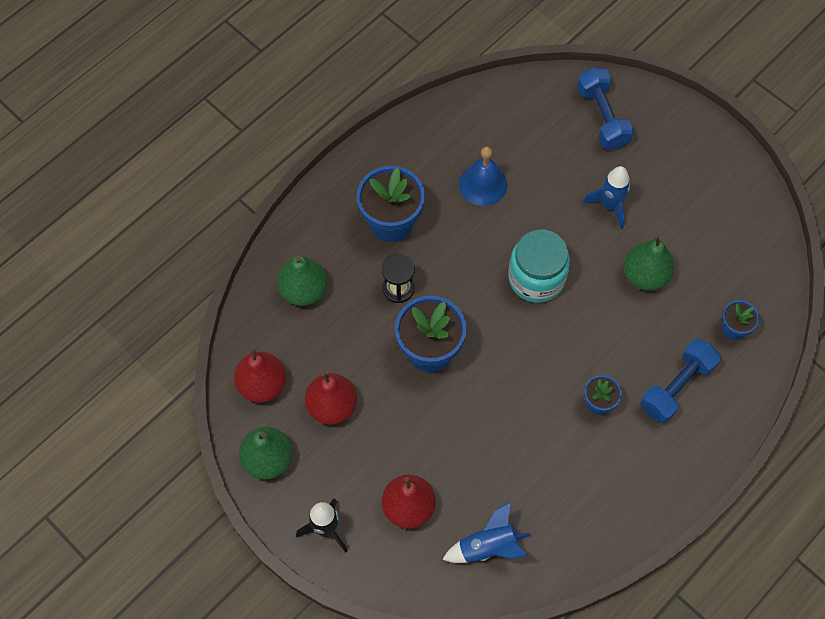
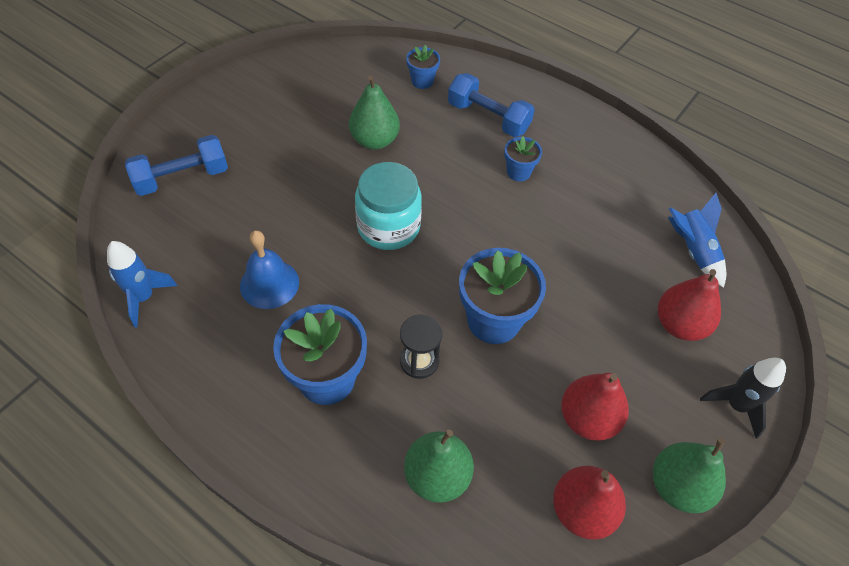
camera: 100 degrees left, 10 degrees down
blue rocket [583,166,630,229] -> blue rocket moved to [107,241,177,327]

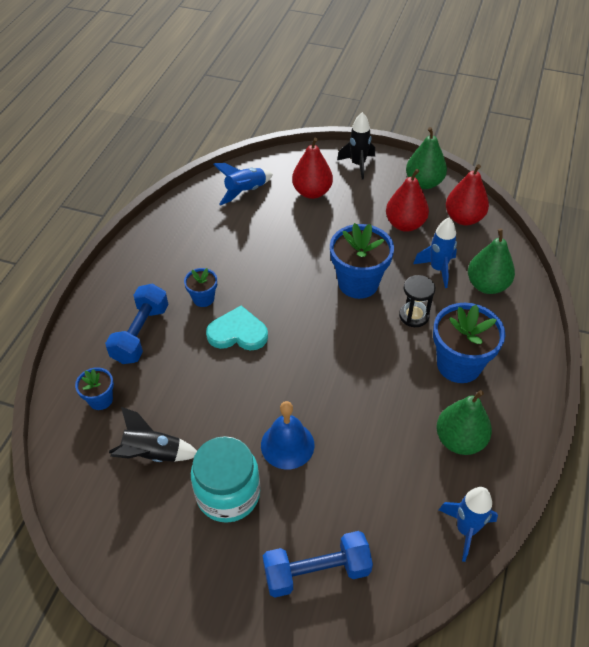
camera: 105 degrees left, 5 degrees down
blue dumbbell [125,135,228,196] -> blue dumbbell turned 60 degrees counterclockwise [263,531,373,598]
blue bell [240,230,299,309] -> blue bell moved to [261,401,314,469]
green pear [349,76,400,150] -> green pear moved to [436,390,492,455]
turquoise jar [355,162,422,250] -> turquoise jar moved to [191,436,260,523]
none -> black rocket [109,407,197,462]
none -> turquoise heart [206,306,268,351]
none -> blue rocket [413,217,457,288]

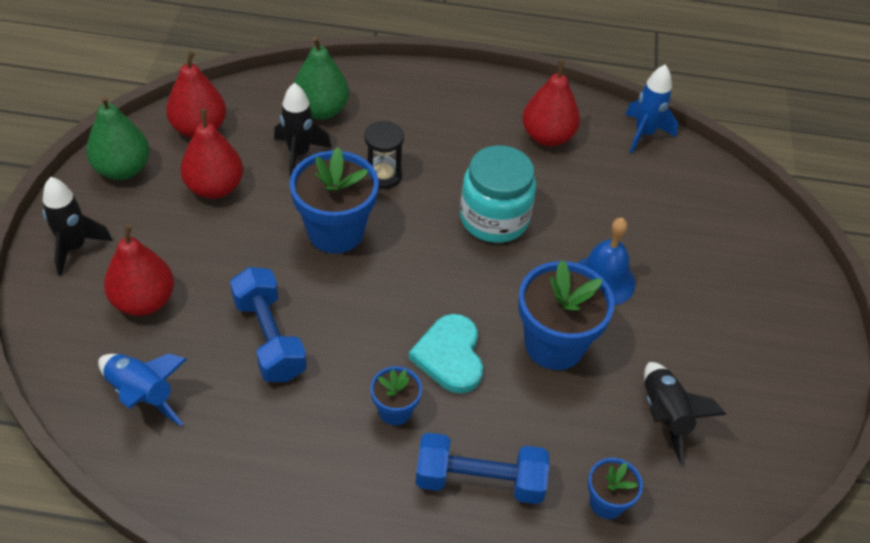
camera: 105 degrees left, 0 degrees up
turquoise jar [191,436,260,523] -> turquoise jar moved to [460,145,536,243]
blue dumbbell [263,531,373,598] -> blue dumbbell moved to [230,267,307,382]
blue rocket [413,217,457,288] -> black rocket [274,83,332,177]
blue flower pot [433,303,505,383] -> blue flower pot moved to [518,260,614,370]
green pear [436,390,492,455] -> red pear [522,60,580,147]

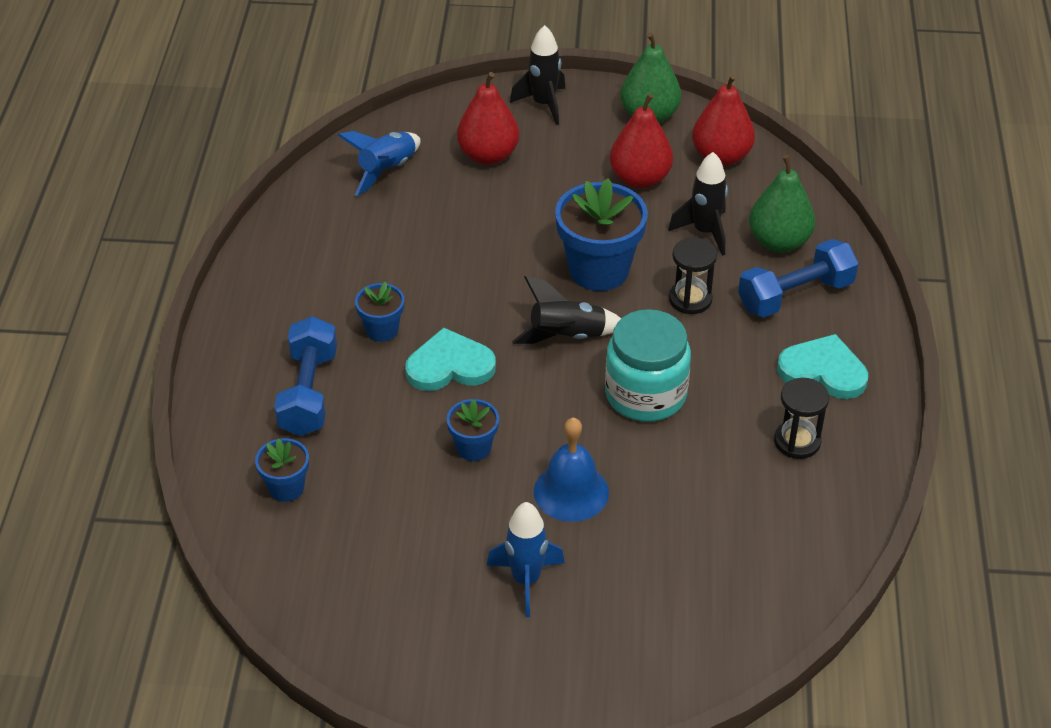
camera: 90 degrees right, 5 degrees down
blue dumbbell [230,267,307,382] -> blue dumbbell moved to [738,239,858,317]
blue flower pot [518,260,614,370] -> blue flower pot [447,399,499,461], size x0.52
red pear [522,60,580,147] -> black hourglass [774,378,829,459]
blue rocket [626,64,678,153] -> blue rocket moved to [487,502,565,617]
black rocket [644,362,726,465] -> black rocket moved to [512,276,621,344]
none -> turquoise heart [777,334,868,399]

